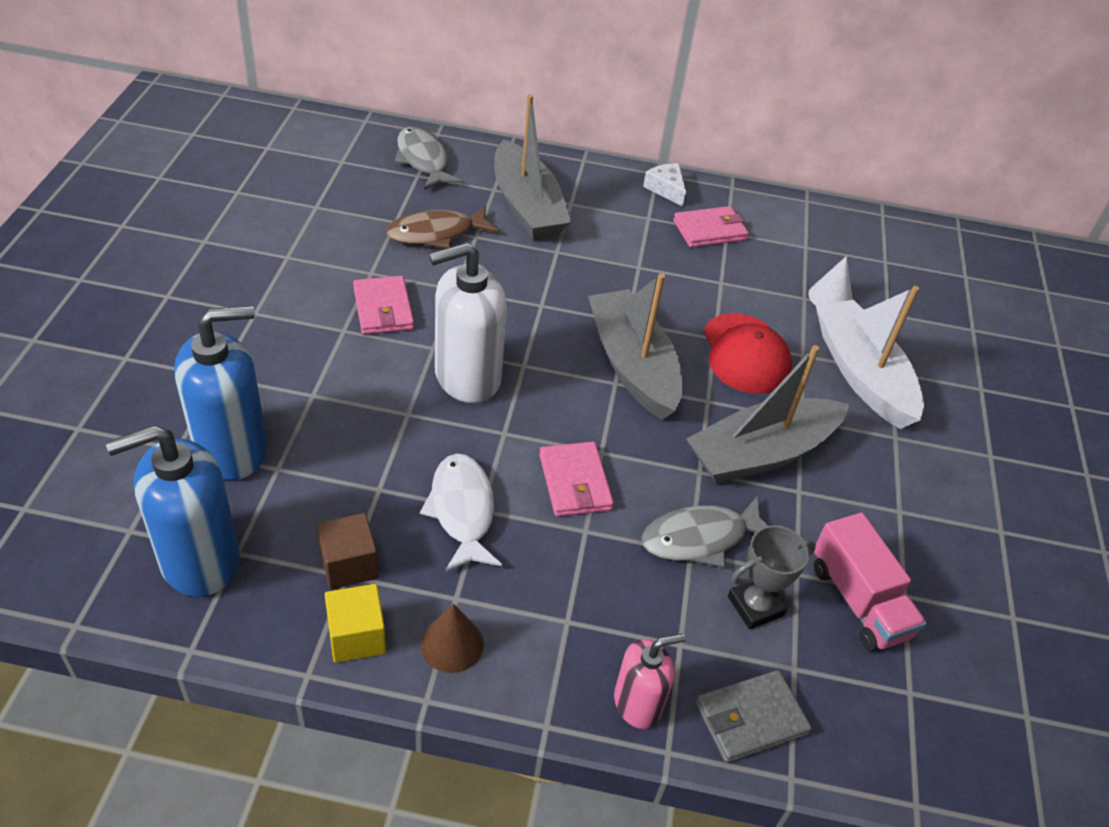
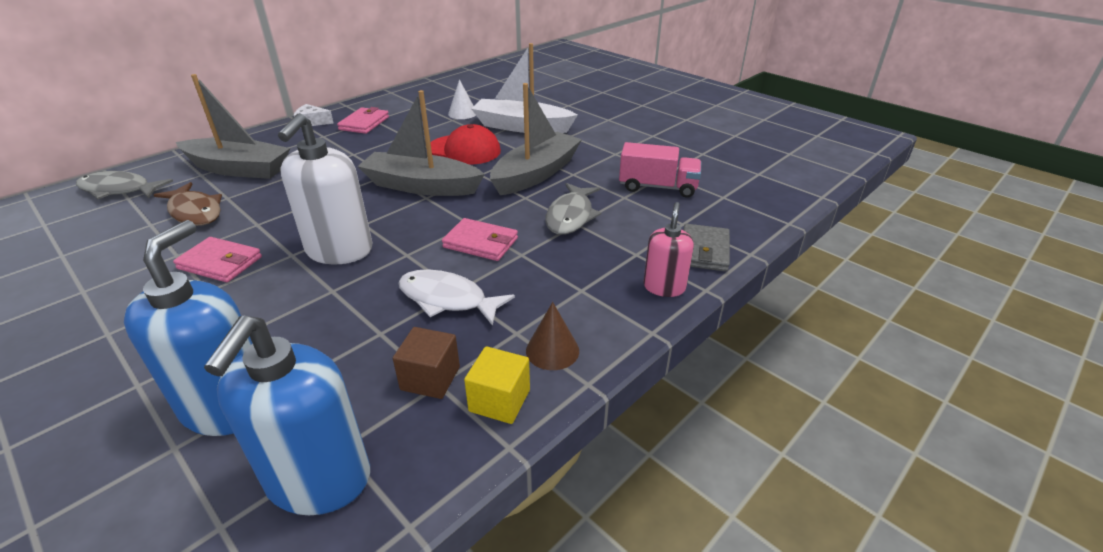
camera: 50 degrees left, 10 degrees down
brown fish [386,206,499,248] -> brown fish turned 60 degrees counterclockwise [154,182,222,226]
grey boat [686,345,849,484] -> grey boat turned 150 degrees counterclockwise [490,83,582,195]
grey trophy [728,525,816,630] -> none

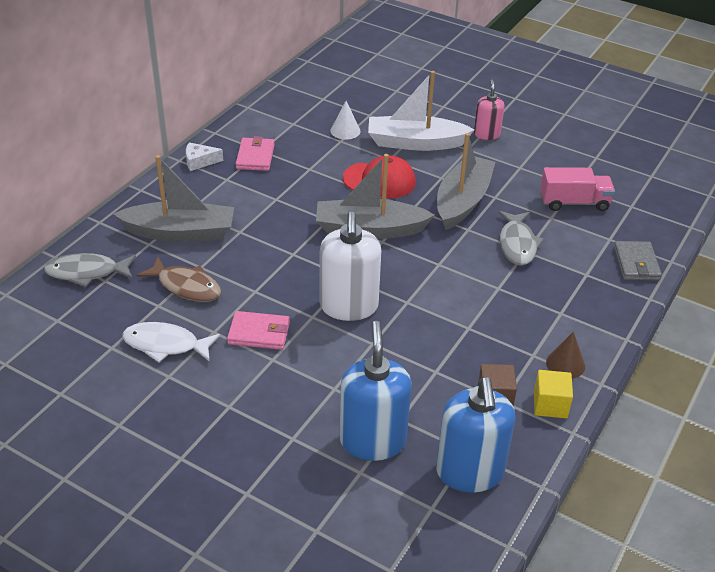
camera: 15 degrees left, 5 degrees up
white fish [398,270,515,326] -> white fish moved to [122,322,220,362]
pink wallet [442,218,518,261] -> none
pink soap dispenser [644,202,694,297] -> pink soap dispenser moved to [474,80,505,140]

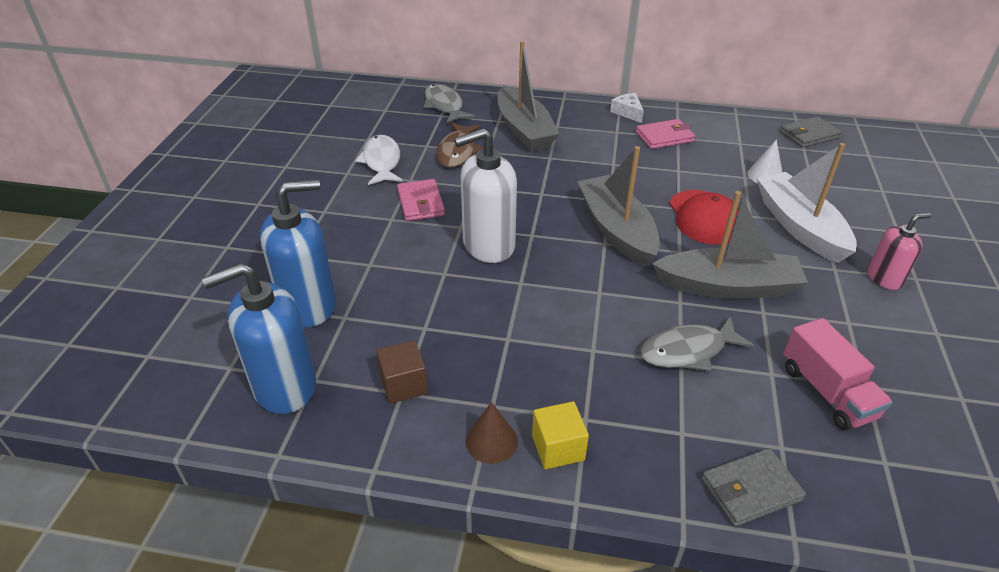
camera: 70 degrees right, 0 degrees up
yellow cube [534,370,573,418] -> yellow cube moved to [532,401,589,469]
none -> grey wallet [780,116,842,148]

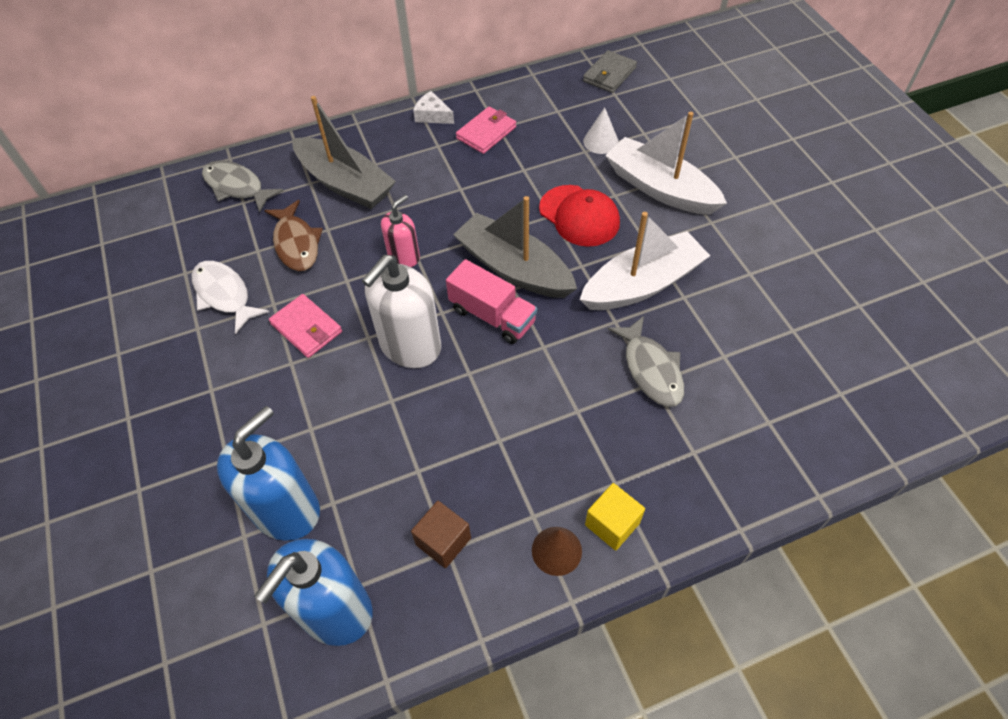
camera: 30 degrees left, 15 degrees up
grey fish [640,316,755,371] -> grey fish turned 60 degrees counterclockwise [607,316,684,407]
grey boat [652,191,808,299] -> white boat [579,212,710,310]
grey wallet [701,448,806,527] -> none
pink truck [783,318,893,431] -> pink truck moved to [446,259,537,344]
pink soap dispenser [868,213,931,290] -> pink soap dispenser moved to [381,195,420,267]

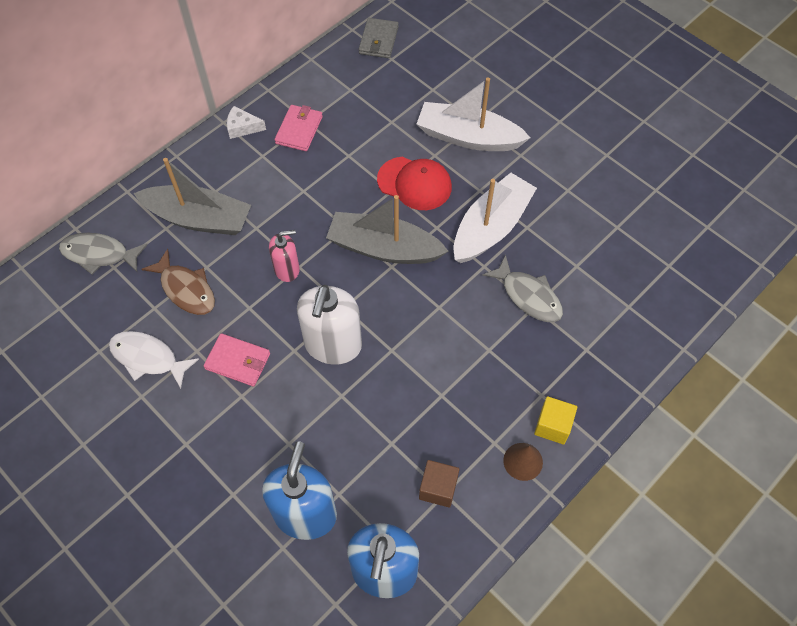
camera: 25 degrees left, 5 degrees up
pink soap dispenser [381,195,420,267] -> pink soap dispenser turned 60 degrees clockwise [269,230,300,282]
pink truck [446,259,537,344] -> none
white cone [583,107,619,154] -> none

